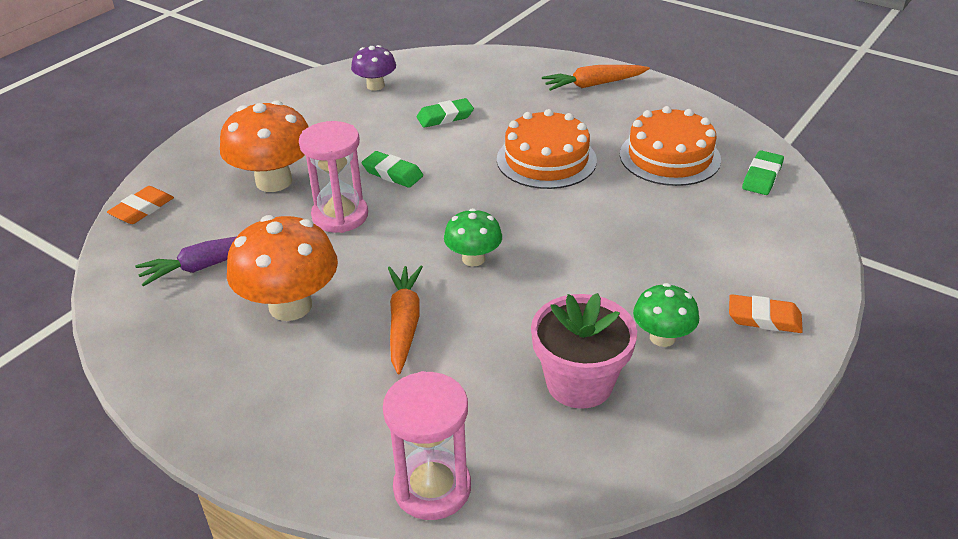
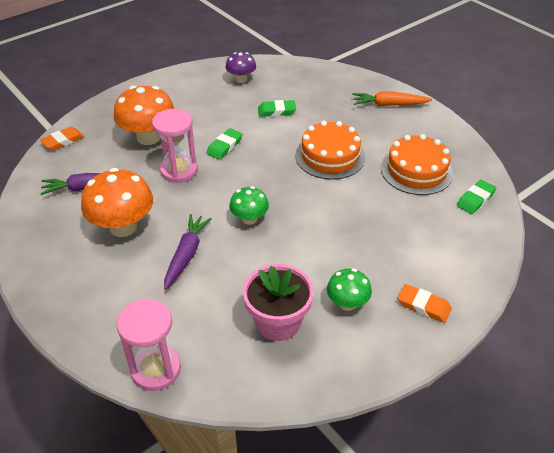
camera: 15 degrees right, 5 degrees up
green eraser [362,151,423,188] -> green eraser turned 75 degrees clockwise [206,128,243,160]
orange carrot [388,266,423,374] -> purple carrot [164,214,212,290]

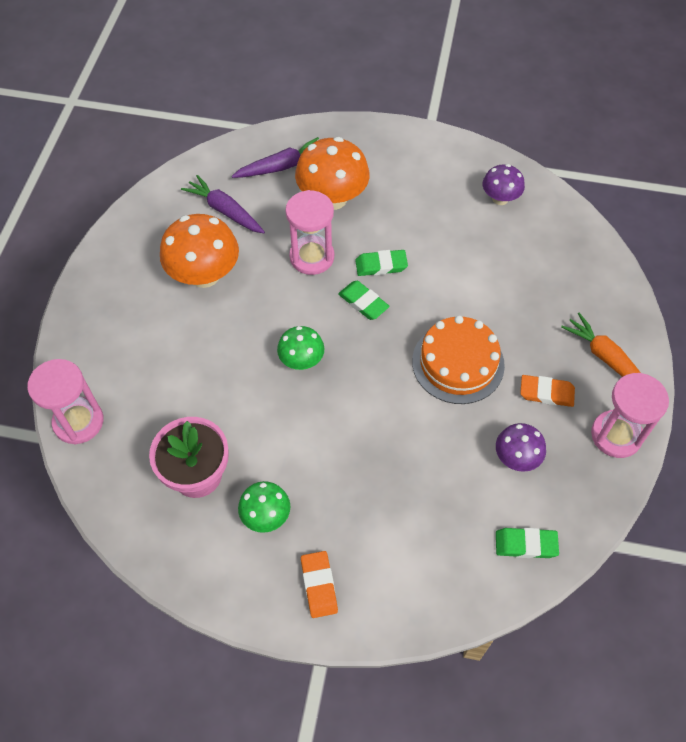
camera: 50 degrees right, 15 degrees up
orange eraser [40,127,84,151] -> orange eraser moved to [520,375,575,407]
purple carrot [164,214,212,290] -> purple carrot moved to [232,137,319,178]
green eraser [258,100,296,117] -> green eraser moved to [338,281,390,320]
orange cake [381,134,453,195] -> purple mushroom [496,423,546,472]
none -> pink hourglass [591,373,669,458]

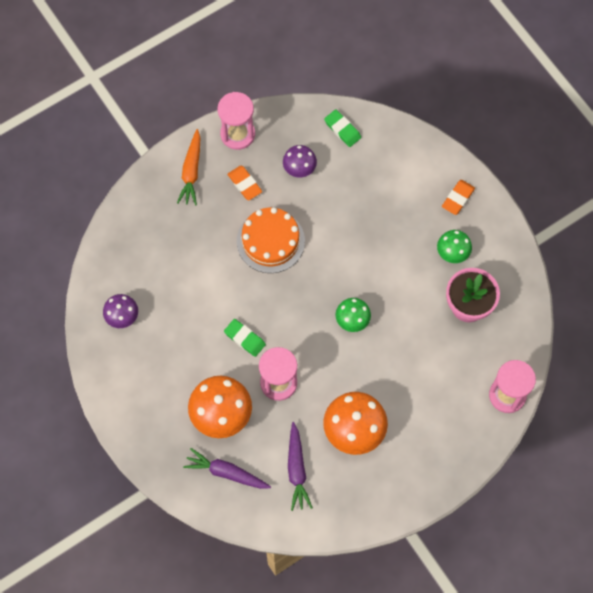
camera: 135 degrees left, 10 degrees up
green eraser [338,281,390,320] -> none

